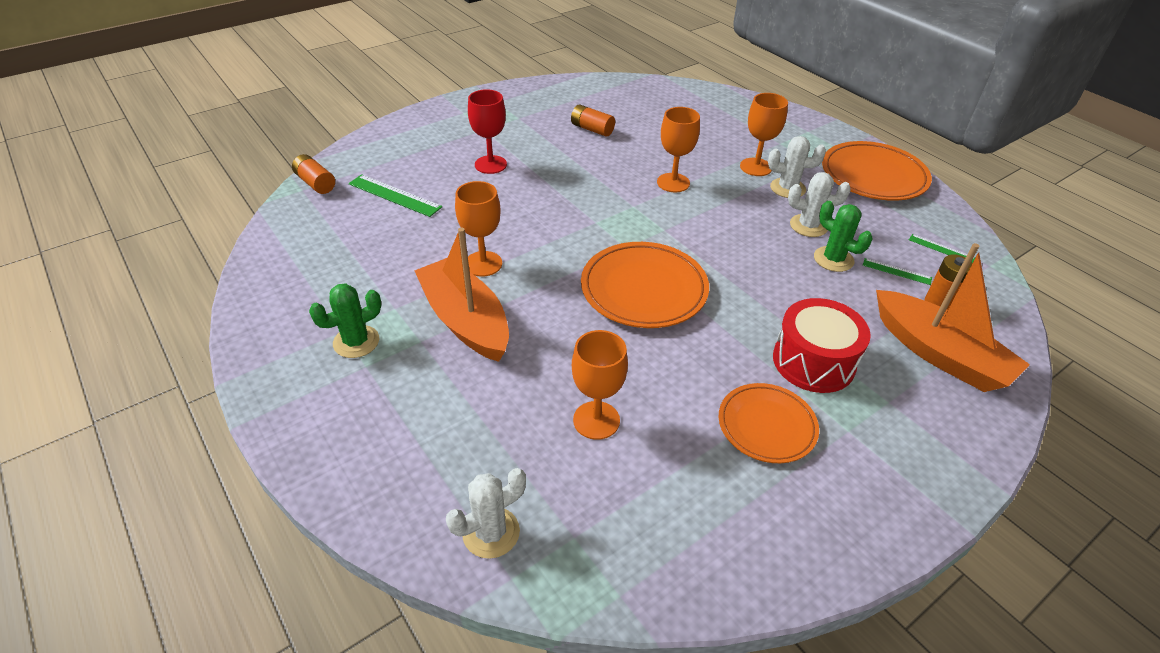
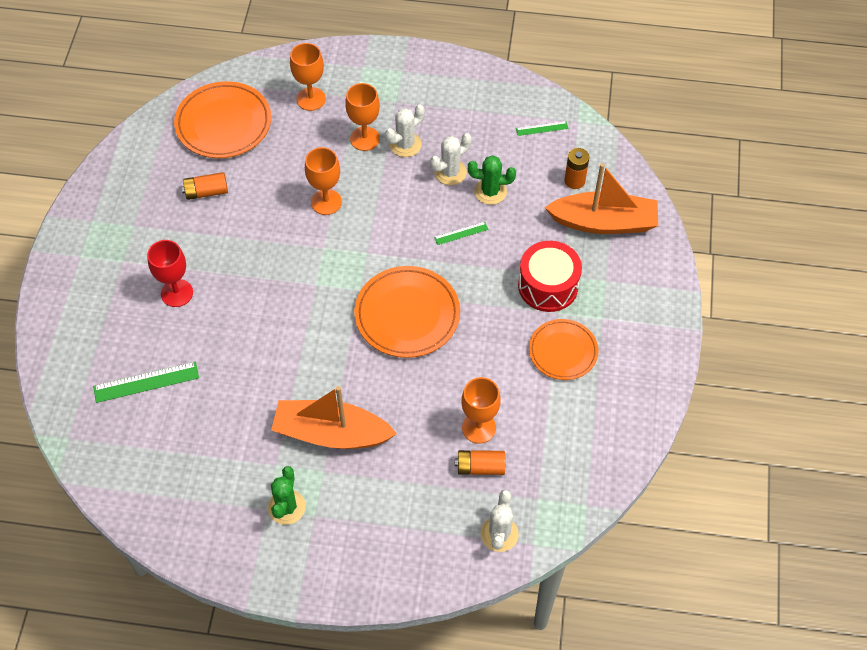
camera: 45 degrees left, 15 degrees up
orange battery [292,154,335,194] -> orange battery moved to [455,450,505,475]
orange goblet [455,181,502,277] -> orange goblet moved to [290,43,326,111]
orange plate [822,141,932,201] -> orange plate moved to [174,81,271,158]
green ruler [863,258,932,285] -> green ruler moved to [434,222,489,245]

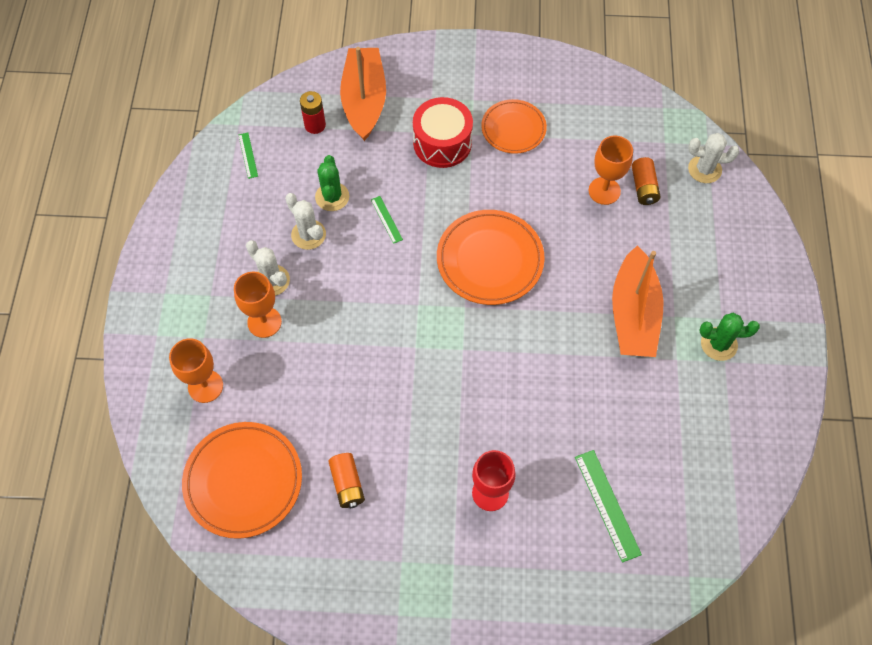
camera: 95 degrees left, 5 degrees up
orange goblet [305,147,342,215] -> none
orange battery [565,148,589,189] -> red battery [300,91,326,134]

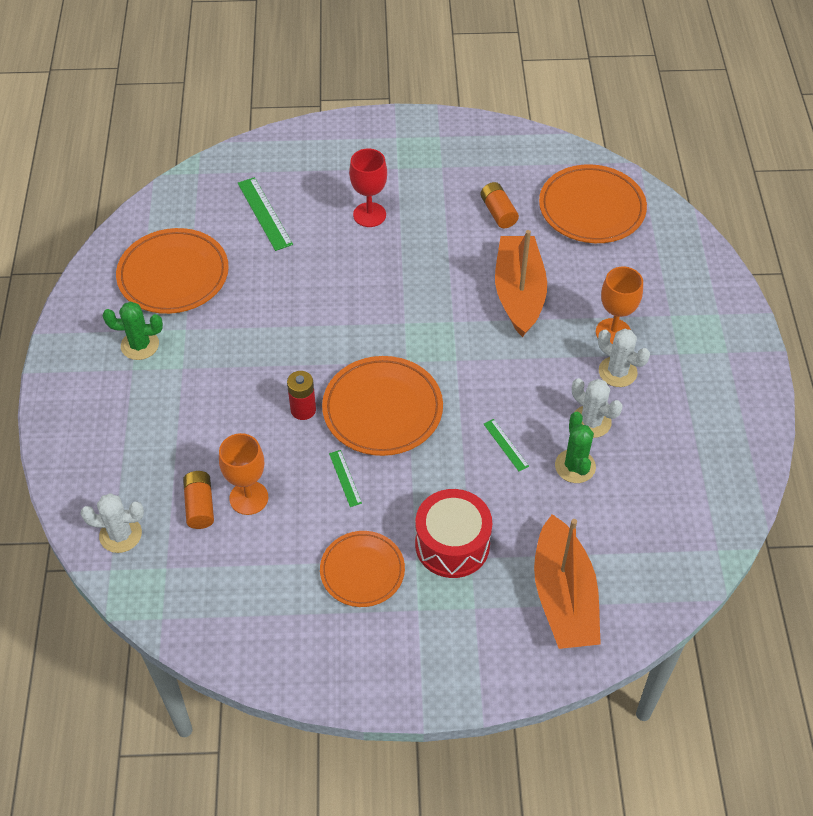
camera: 175 degrees right, 10 degrees down
orange goblet [169,338,223,403] -> none
green ruler [238,133,258,179] -> green ruler moved to [329,450,362,507]
red battery [300,91,326,134] -> red battery moved to [287,371,316,420]
orange boat [612,245,664,357] -> orange boat moved to [495,230,547,337]
none -> orange plate [116,228,229,314]

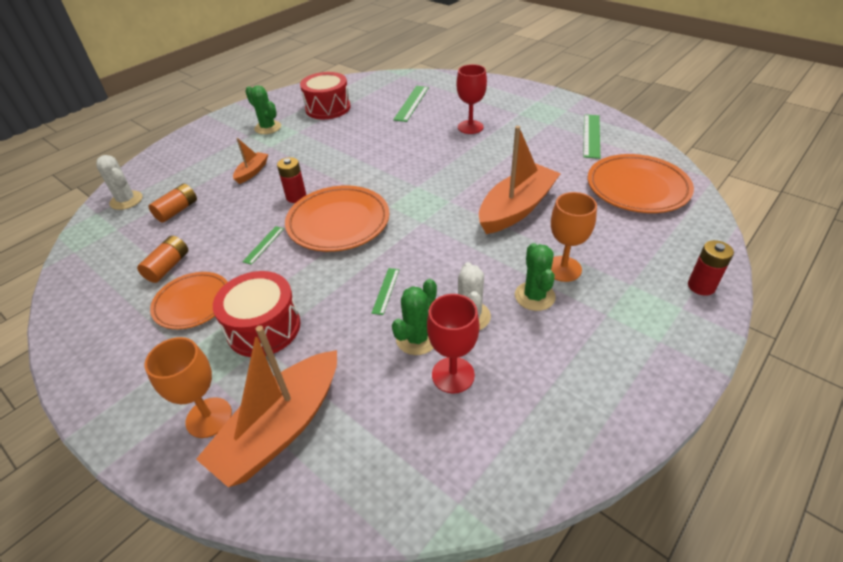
camera: 45 degrees right, 10 degrees down
orange plate [116,228,229,314] -> red drum [300,72,350,119]
orange goblet [219,433,268,515] -> orange goblet moved to [144,337,232,438]
orange battery [480,182,519,228] -> orange battery moved to [137,236,188,283]
white cactus [598,329,650,387] -> green cactus [515,243,556,311]
none -> orange boat [233,138,268,184]
none -> red goblet [427,294,480,394]
none -> green ruler [583,114,600,159]
none -> red battery [688,240,734,296]

